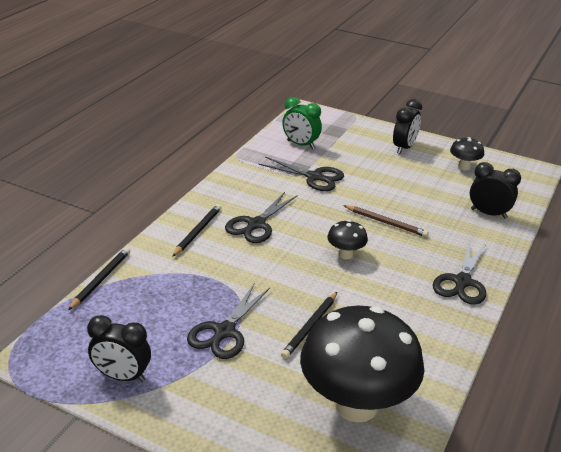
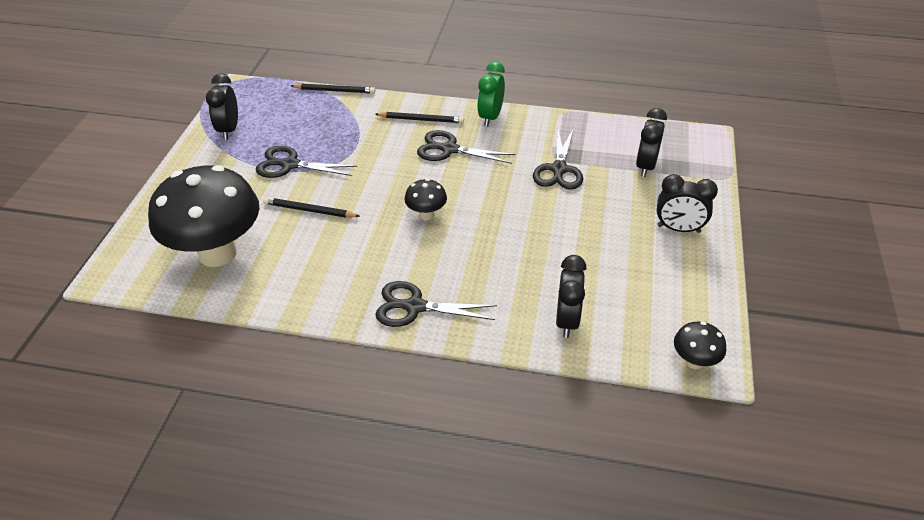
camera: 75 degrees right, 10 degrees up
green clock [282,97,322,149] -> green clock moved to [477,61,505,127]
brown pencil [343,205,429,237] -> none
black mushroom [450,137,484,170] -> black mushroom moved to [674,322,726,369]
none -> black clock [636,108,667,177]

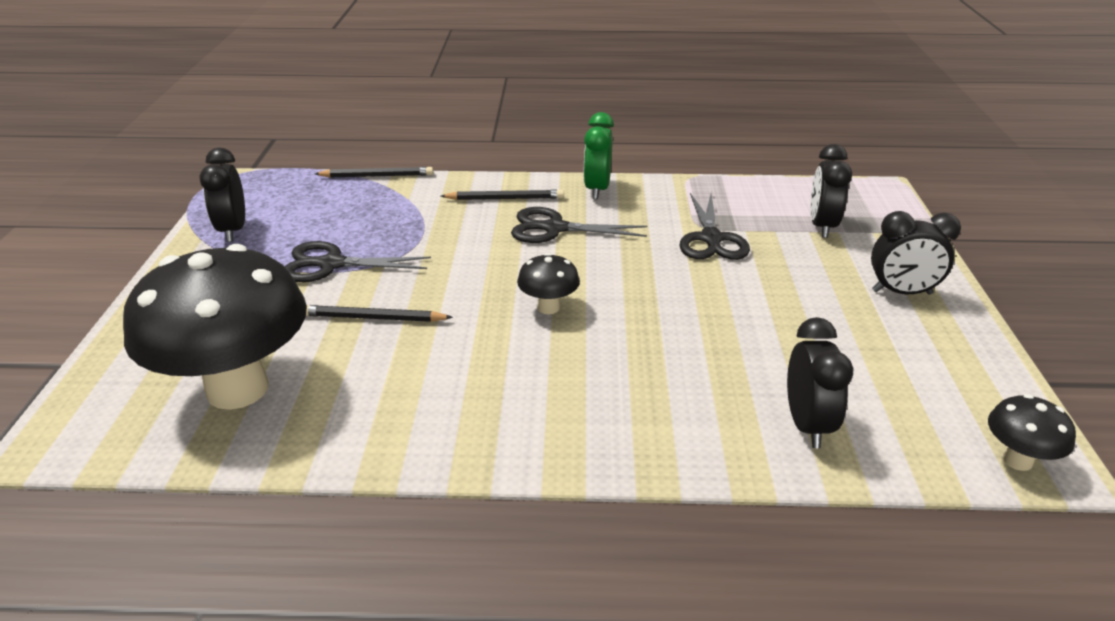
camera: 10 degrees left, 10 degrees down
black scissors [375,281,497,327] -> none

